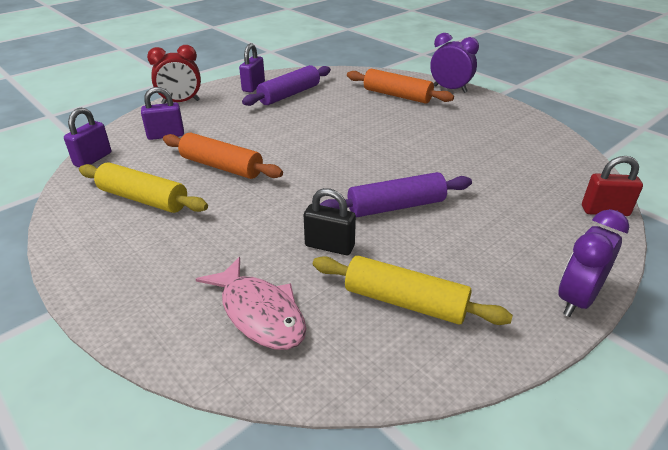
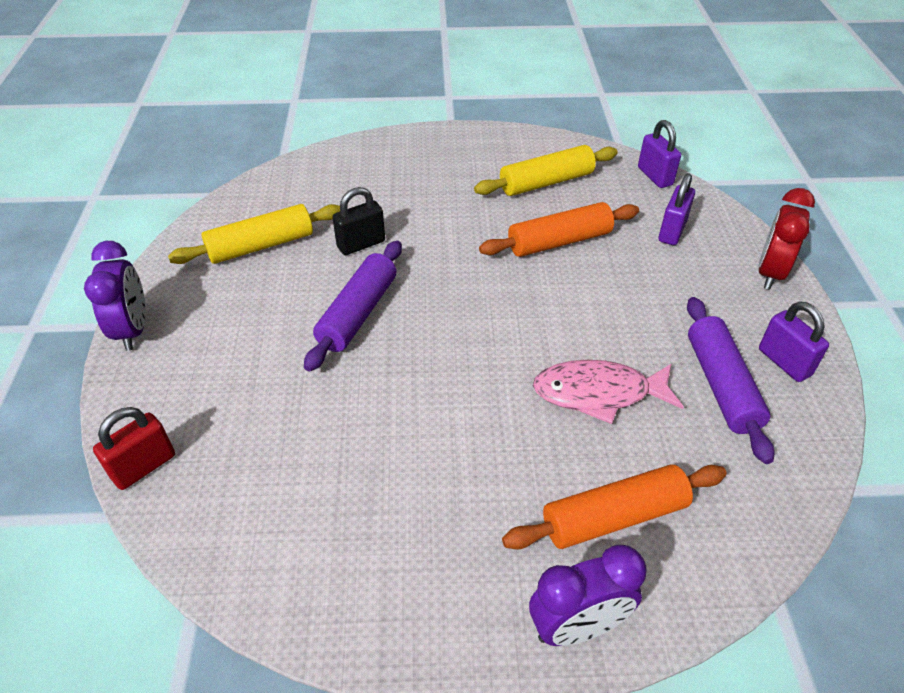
camera: 130 degrees right, 10 degrees up
pink fish [196,257,306,350] -> pink fish moved to [533,360,684,424]

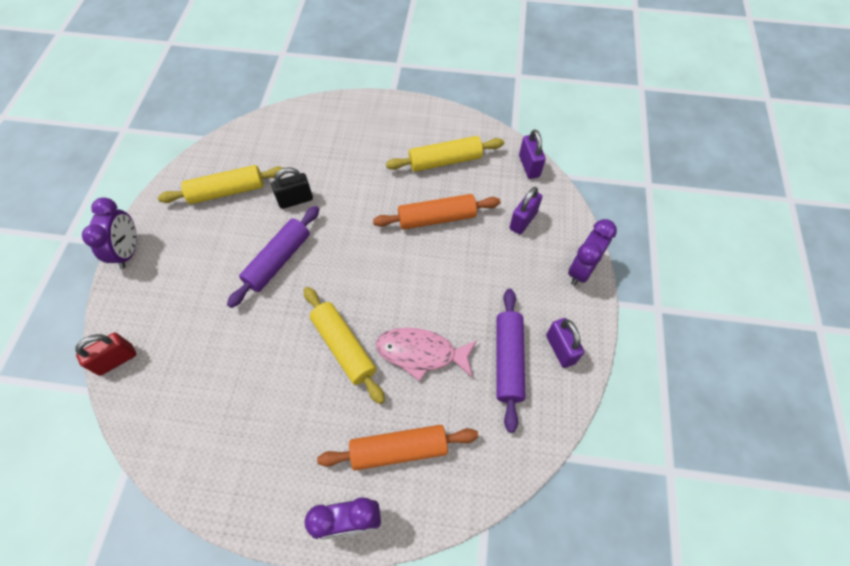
camera: 10 degrees right, 15 degrees up
red clock [758,188,815,290] -> purple clock [568,219,617,286]
none -> yellow rolling pin [304,287,385,404]

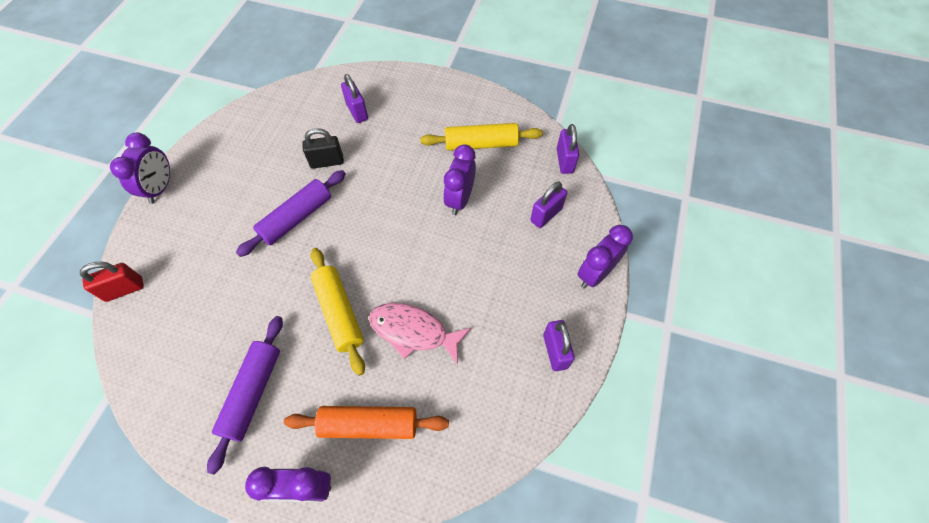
camera: 10 degrees right, 0 degrees up
yellow rolling pin [158,165,284,204] -> none
orange rolling pin [373,194,500,230] -> purple clock [443,144,476,215]
purple rolling pin [496,289,525,433] -> purple rolling pin moved to [207,316,283,474]
none -> purple padlock [341,74,368,123]

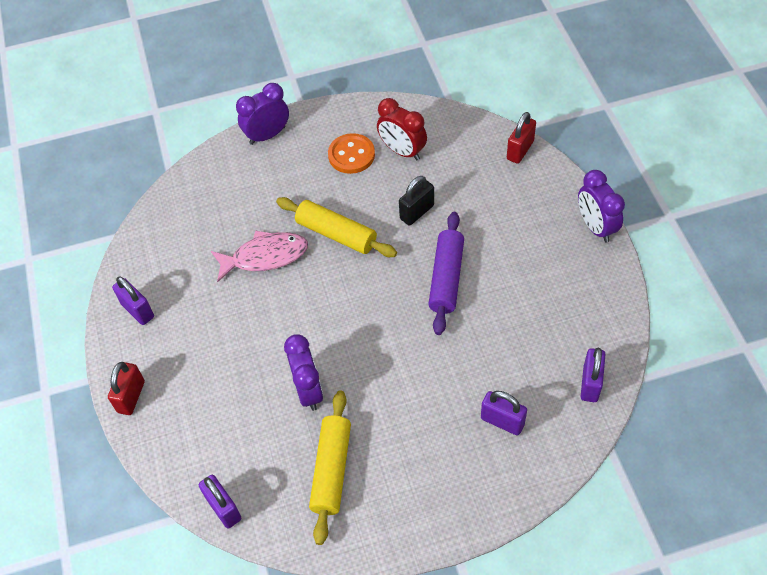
camera: 150 degrees right, 5 degrees down
purple rolling pin [207,316,283,474] -> orange button [328,133,375,174]
orange rolling pin [284,406,449,439] -> none
black padlock [302,128,344,169] -> black padlock moved to [399,176,434,226]
yellow rolling pin [420,123,543,150] -> yellow rolling pin turned 45 degrees counterclockwise [309,390,351,545]
purple padlock [530,182,567,228] -> purple padlock moved to [580,348,606,402]
purple clock [578,225,633,289] -> red padlock [108,362,145,415]
none -> red clock [377,98,427,160]

